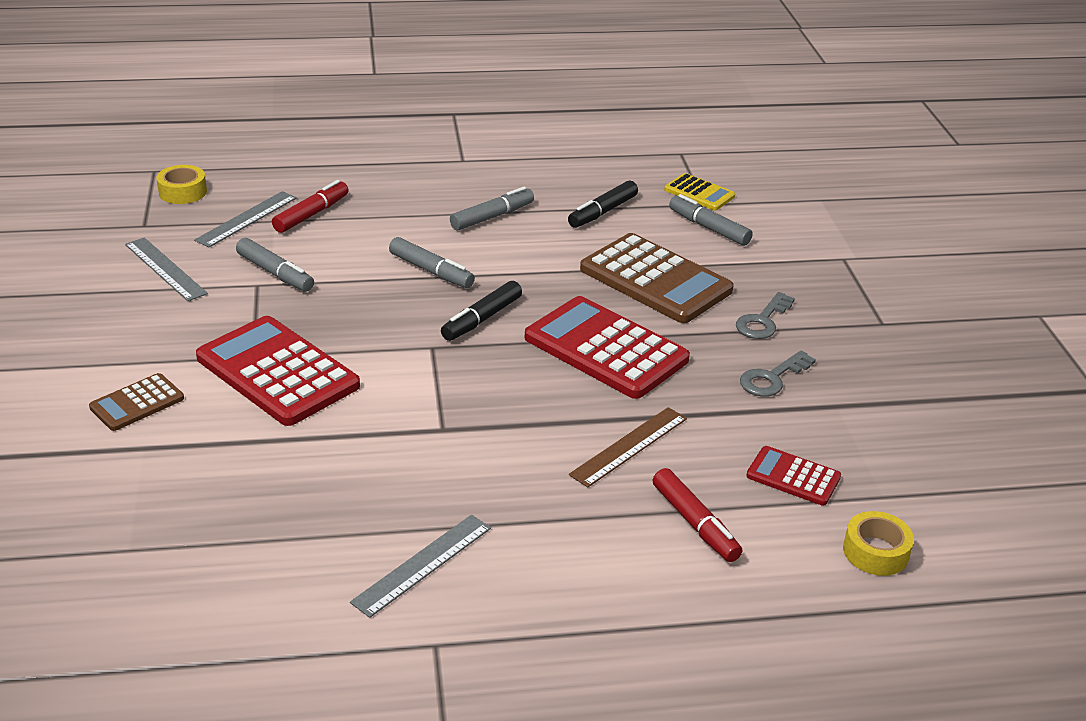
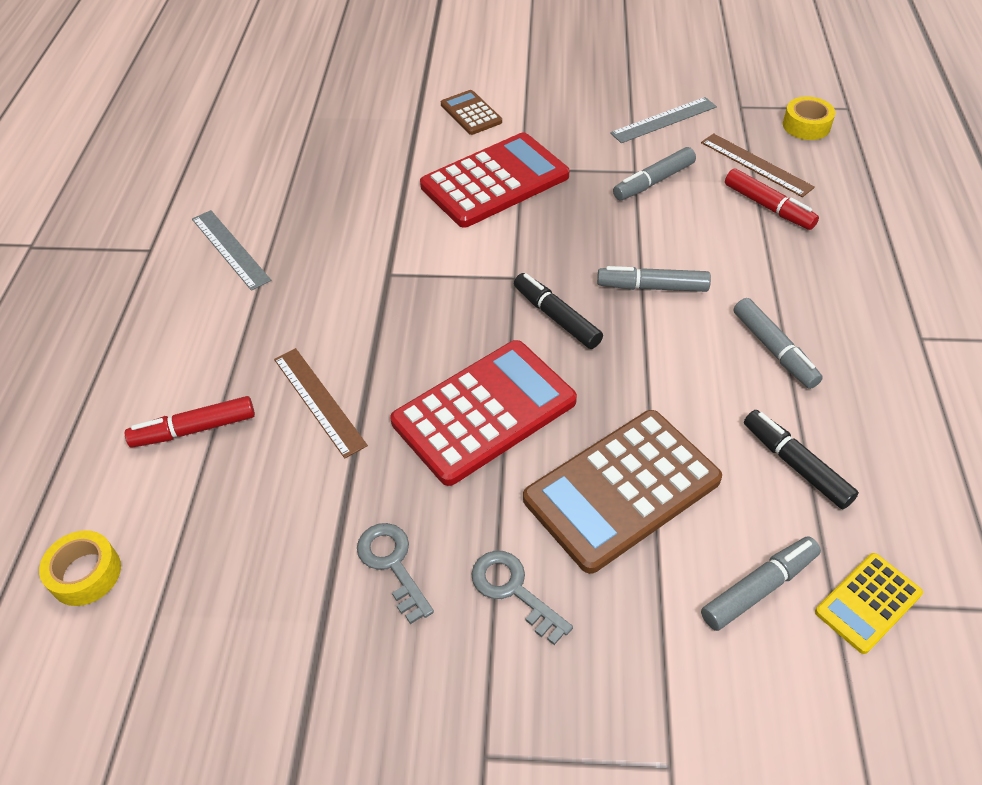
camera: 105 degrees right, 15 degrees up
grey ruler [194,191,297,247] -> brown ruler [701,133,815,197]
grey marker [389,237,475,288] -> grey marker turned 45 degrees clockwise [597,266,711,292]
red calculator [746,446,841,506] -> none

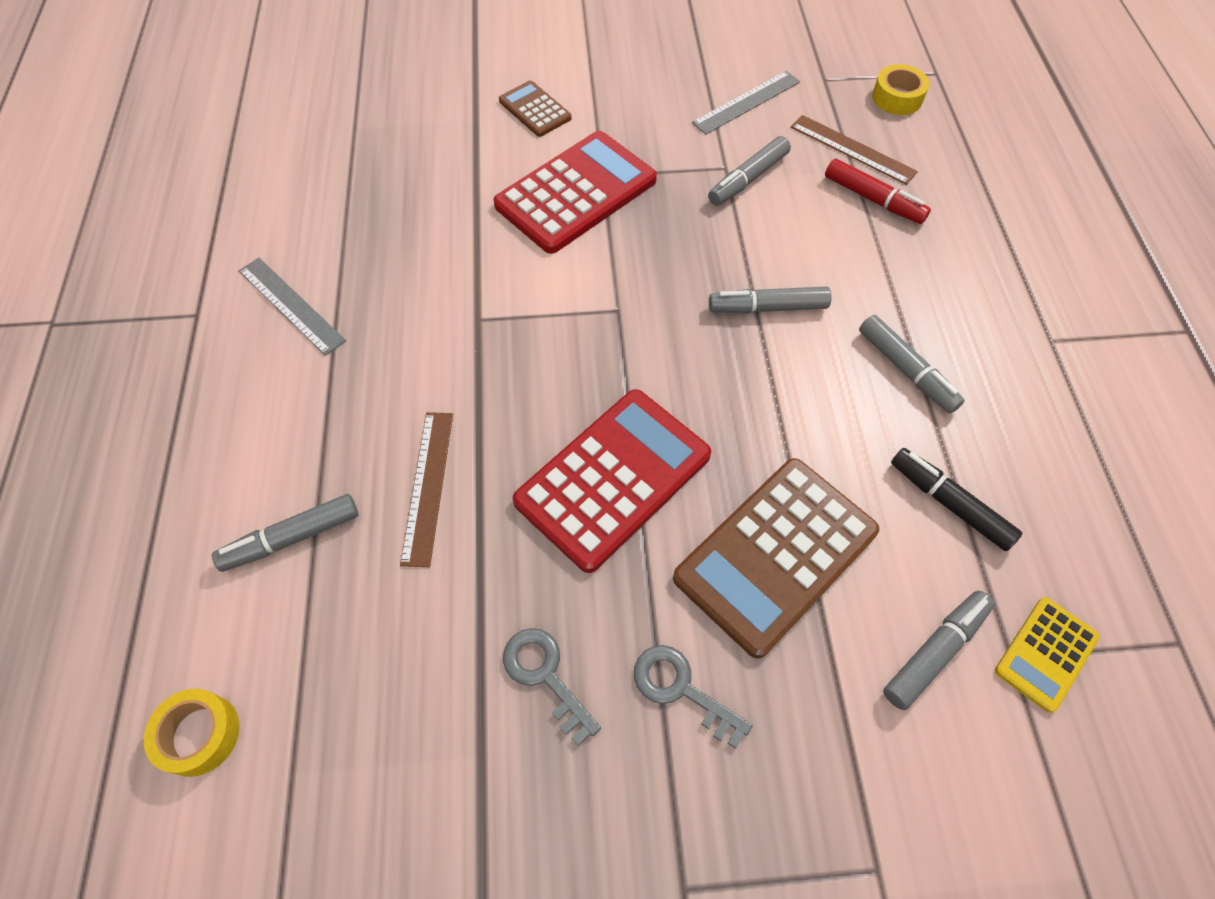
camera: 10 degrees left, 10 degrees up
red marker [125,396,255,448] -> grey marker [212,494,359,572]
brown ruler [274,348,368,458] -> brown ruler turned 45 degrees clockwise [400,412,453,567]
black marker [514,273,603,349] -> none

